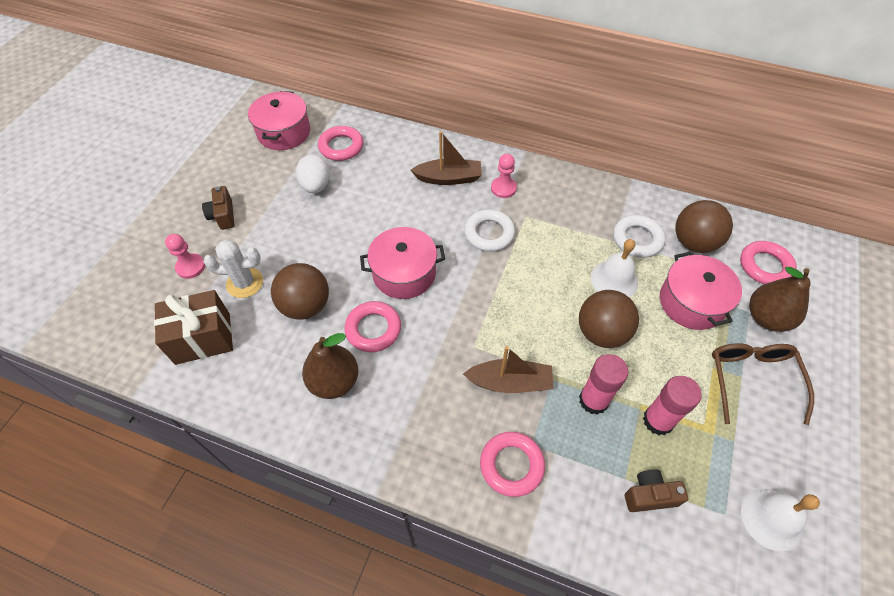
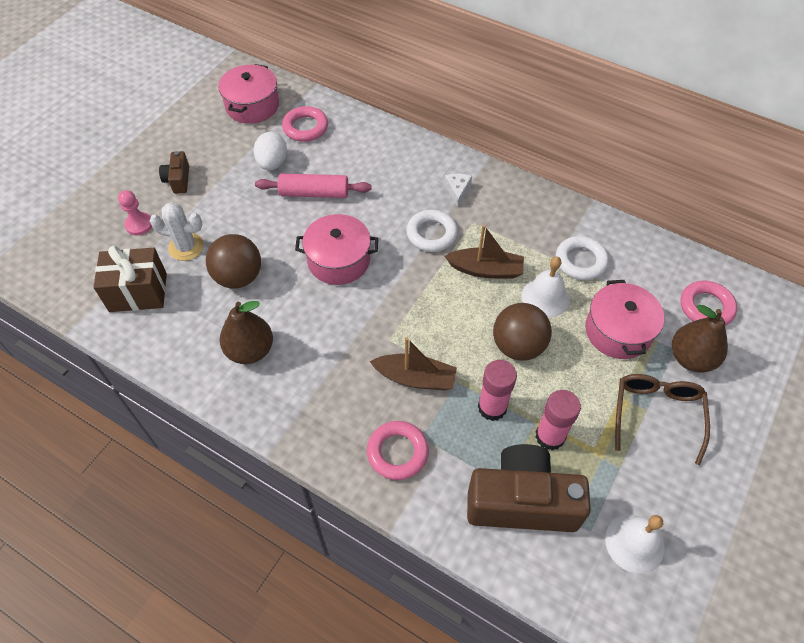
camera: 10 degrees right, 0 degrees up
pink ring [344,301,401,352] -> none
brown boat [411,131,482,185] -> brown boat moved to [445,225,524,279]
pink pawn [491,154,517,198] -> white cheese [444,173,472,207]
brown camera [625,469,688,512] -> brown camera [467,444,591,532], size x2.15
brown ball [675,200,733,253] -> none
none -> pink rolling pin [255,173,372,198]

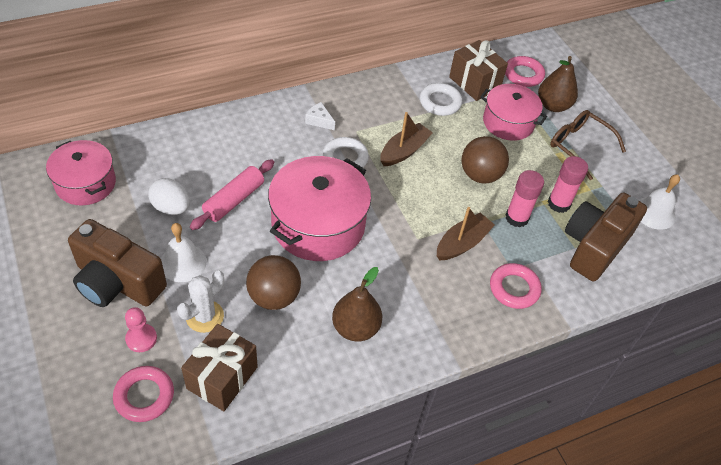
camera: 60 degrees left, 5 degrees down
brown camera [159,151,189,194] -> brown camera [68,219,167,307], size x2.15
pink ring [282,106,328,142] -> pink ring moved to [113,366,174,422]
pink pot [295,214,378,285] -> pink pot [268,156,371,261], size x1.57
white bell [521,257,569,318] -> white bell moved to [161,223,207,282]
none -> brown gift [449,40,508,101]

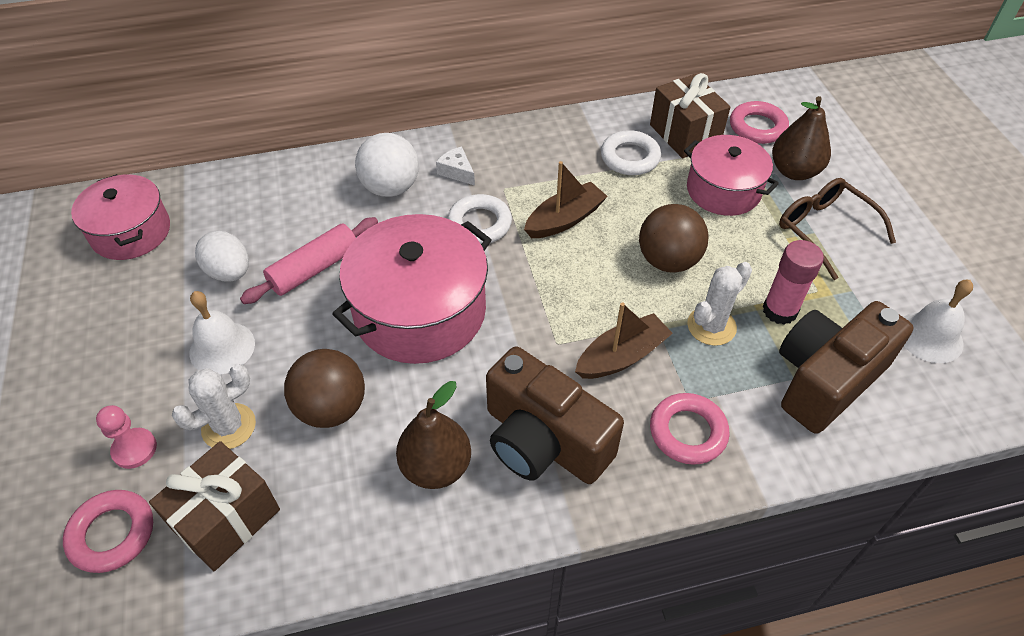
camera: 15 degrees right, 0 degrees up
brown camera [68,219,167,307] -> brown camera moved to [486,346,624,484]
pink glue stick [506,170,544,228] -> white cactus [687,262,752,346]
none -> white ball [355,133,419,197]

